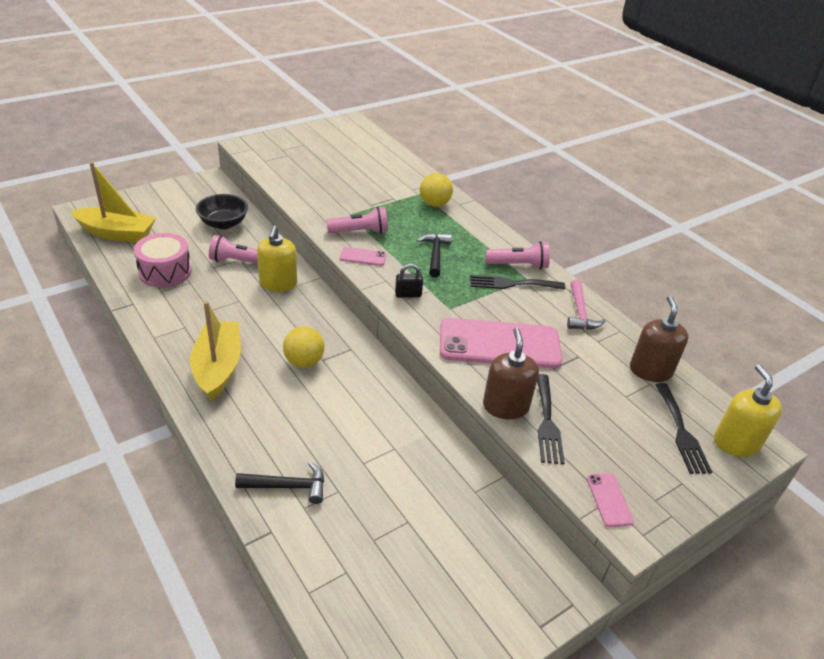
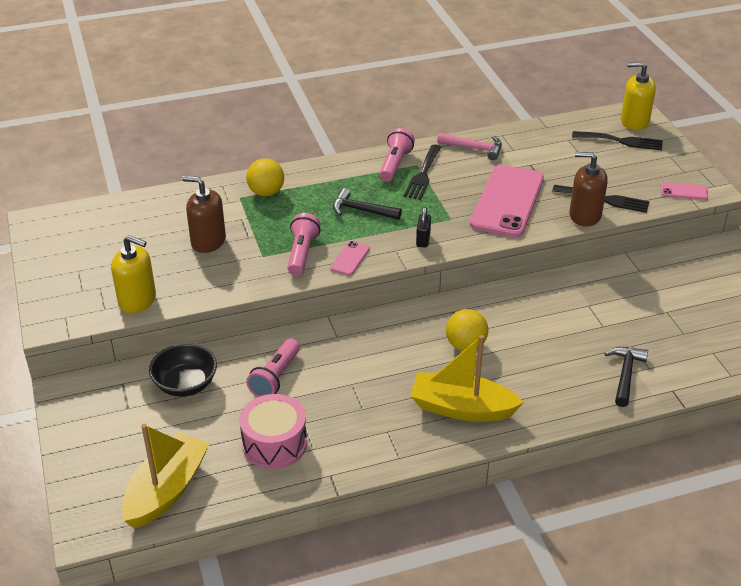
camera: 70 degrees left, 0 degrees up
yellow soap dispenser [257,225,297,292] -> yellow soap dispenser moved to [111,235,156,313]
brown soap dispenser [630,296,688,382] -> brown soap dispenser moved to [182,176,226,253]

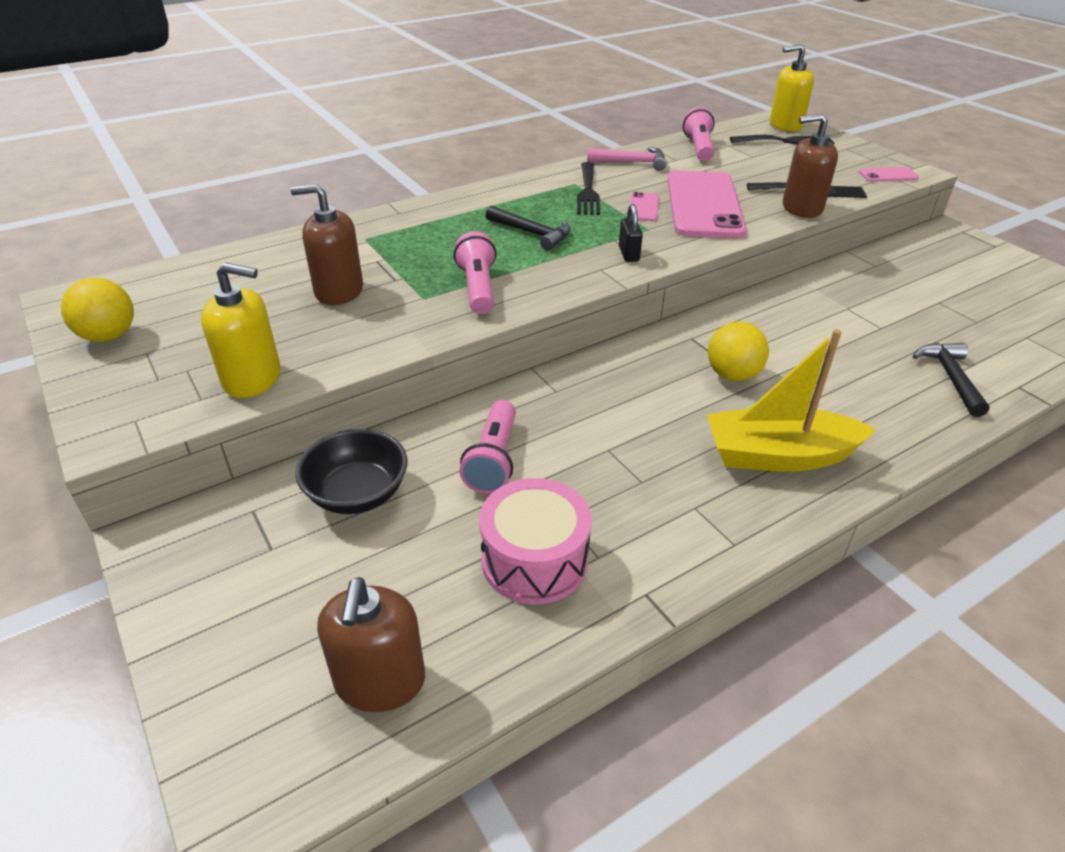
camera: 15 degrees left, 0 degrees up
yellow boat [122,424,210,528] -> brown soap dispenser [317,577,425,712]
yellow ball [246,158,284,196] -> yellow ball moved to [61,278,134,342]
pink phone [331,241,370,276] -> pink phone moved to [630,192,659,221]
black hammer [333,188,402,220] -> black hammer turned 150 degrees counterclockwise [486,206,571,251]
pink flashlight [379,128,415,182] -> pink flashlight moved to [683,107,715,161]

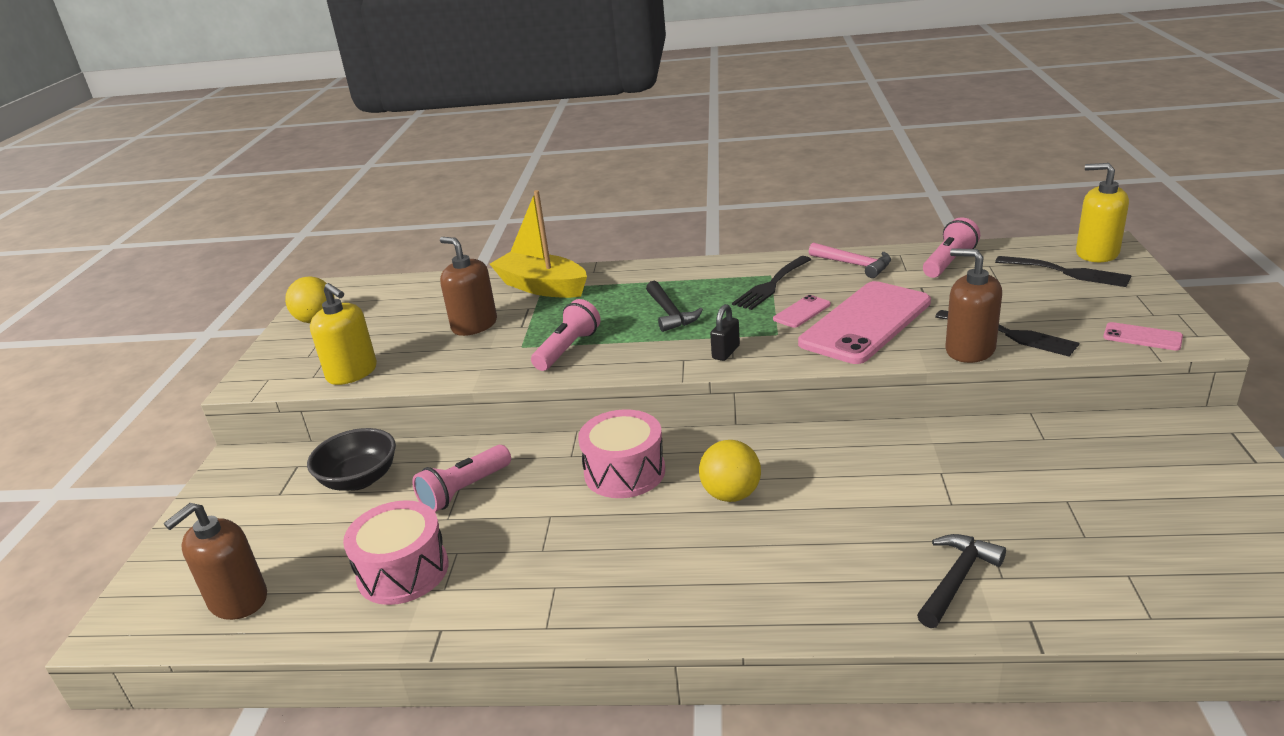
camera: 40 degrees right, 10 degrees down
yellow boat [707,329,876,472] -> yellow boat moved to [490,190,587,298]
none -> pink drum [578,409,665,498]

